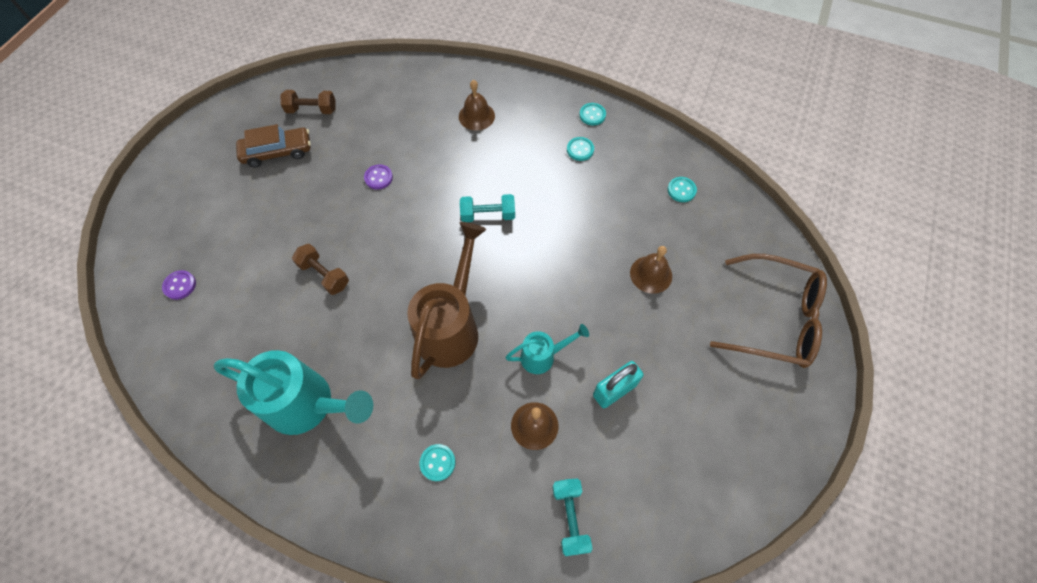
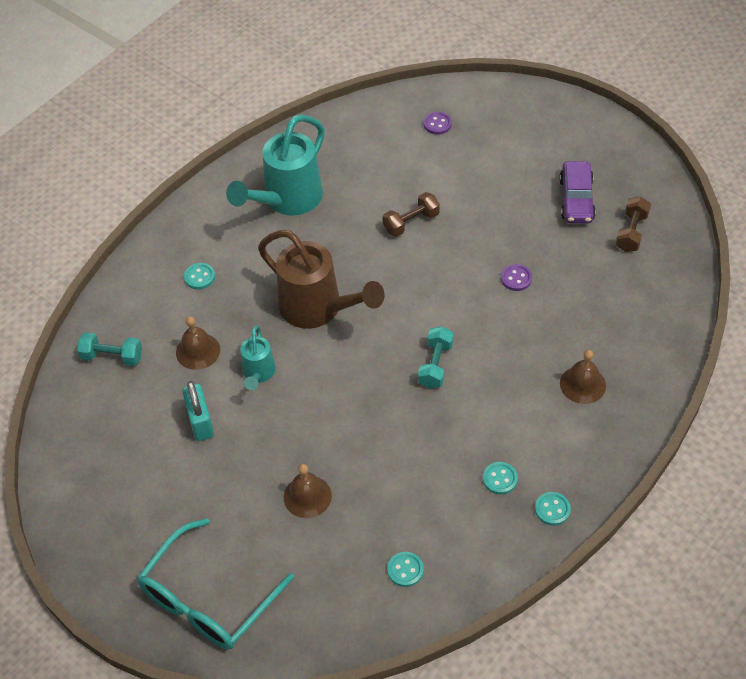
camera: 110 degrees right, 10 degrees down
brown car [236,124,311,168] -> purple car [559,161,596,223]
brown glasses [710,254,827,368] -> turquoise glasses [137,518,295,650]

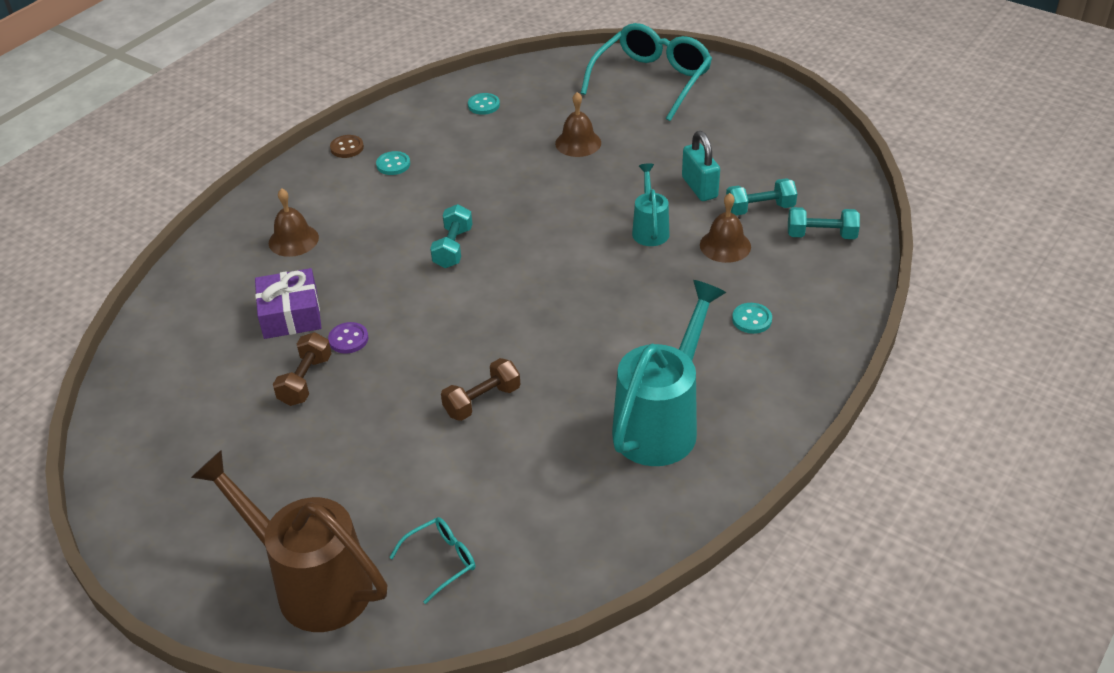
camera: 175 degrees right, 10 degrees down
brown watering can [258,230,385,329] -> brown watering can moved to [191,450,387,632]
purple button [424,112,452,135] -> turquoise glasses [389,517,475,604]
turquoise button [535,492,571,526] -> brown button [330,135,364,158]
purple car [559,161,596,223] -> none
brown dumbbell [616,197,651,252] -> brown dumbbell moved to [273,332,332,406]
none -> purple gift [255,268,322,339]
none -> turquoise dumbbell [726,178,797,215]

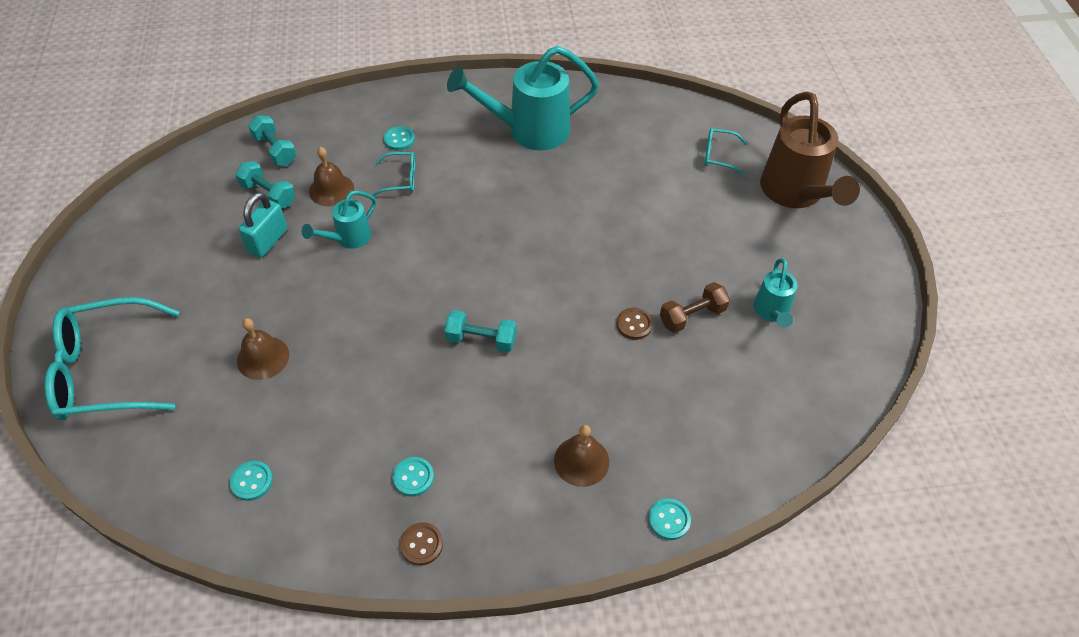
camera: 135 degrees left, 10 degrees up
purple gift [255,268,322,339] -> none
purple button [328,322,368,354] -> brown button [617,308,653,340]
turquoise dumbbell [430,204,472,268] -> turquoise dumbbell turned 45 degrees clockwise [444,310,517,352]
brown dumbbell [441,358,520,421] -> none
none -> turquoise glasses [372,152,415,196]
none -> turquoise button [648,498,691,540]
none -> turquoise watering can [753,258,797,328]

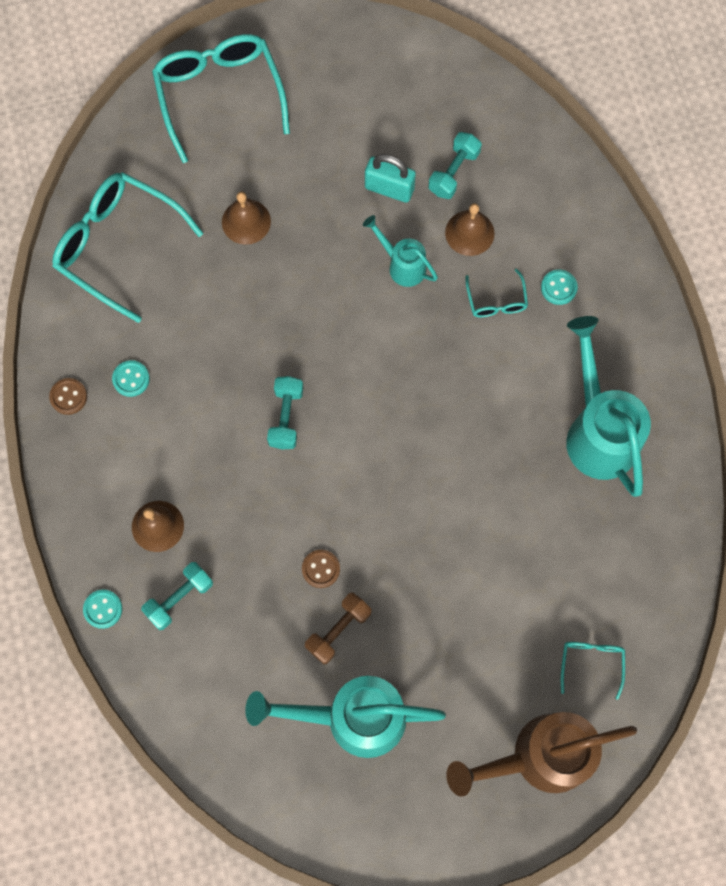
camera: 85 degrees right, 20 degrees up
turquoise button [230,461,273,501] -> turquoise glasses [52,172,203,323]
turquoise dumbbell [248,115,297,165] -> turquoise dumbbell moved to [141,562,213,630]
brown dumbbell [660,282,730,333] -> brown dumbbell turned 75 degrees clockwise [305,592,371,664]
turquoise watering can [753,258,797,328] -> turquoise watering can [245,676,446,758], size x1.91

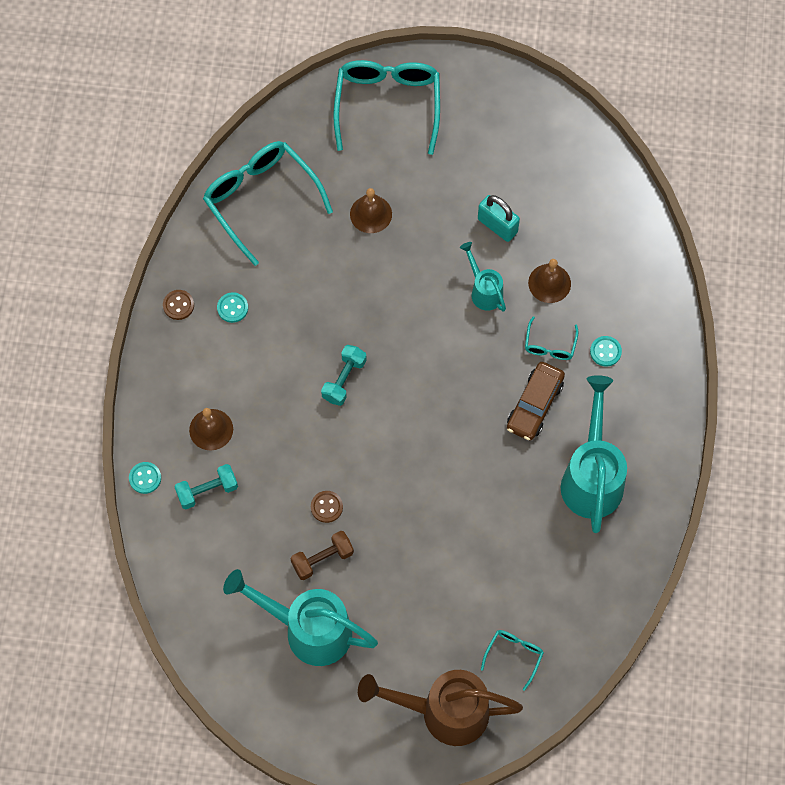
camera: 20 degrees right, 5 degrees down
turquoise dumbbell [428,132,482,199] -> none
none -> brown car [507,362,565,440]

